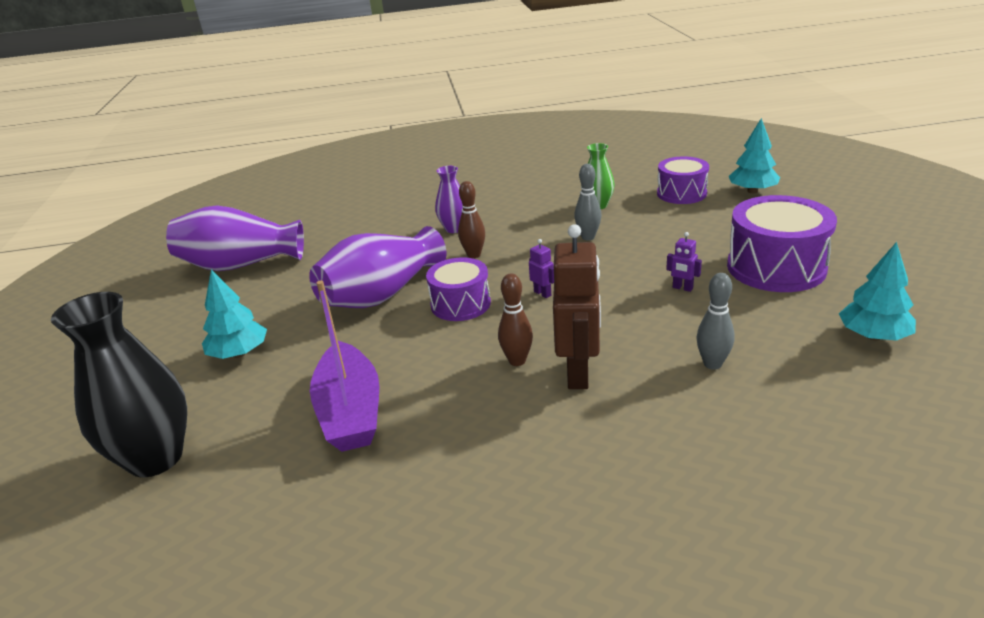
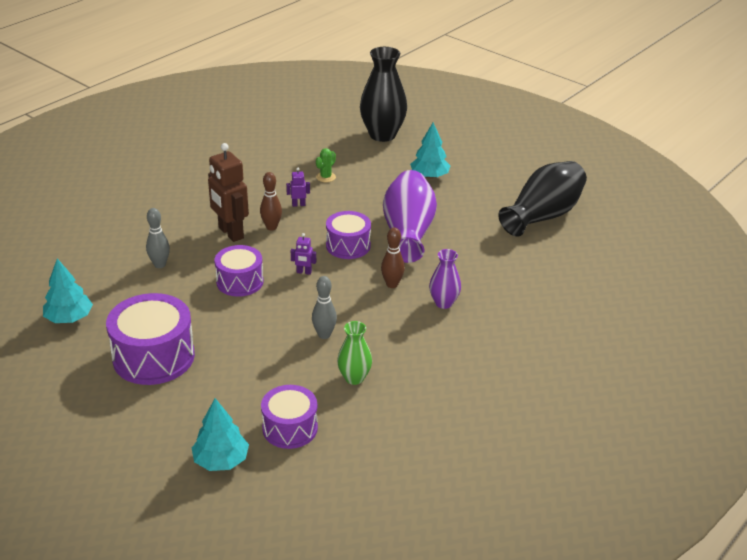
camera: 135 degrees right, 5 degrees up
purple vase [166,206,304,271] -> black vase [498,161,587,237]
purple boat [310,281,379,452] -> green cactus [316,148,336,182]
purple robot [666,232,702,292] -> purple robot moved to [286,168,310,207]
none -> purple drum [214,245,263,297]

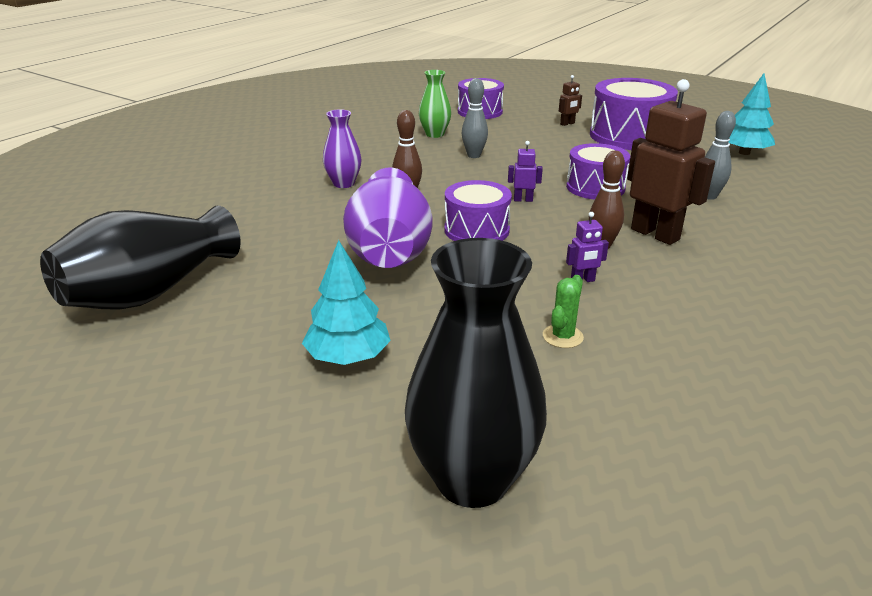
camera: 175 degrees right, 5 degrees down
turquoise tree [192,398,249,471] -> none
none -> brown robot [559,75,582,126]

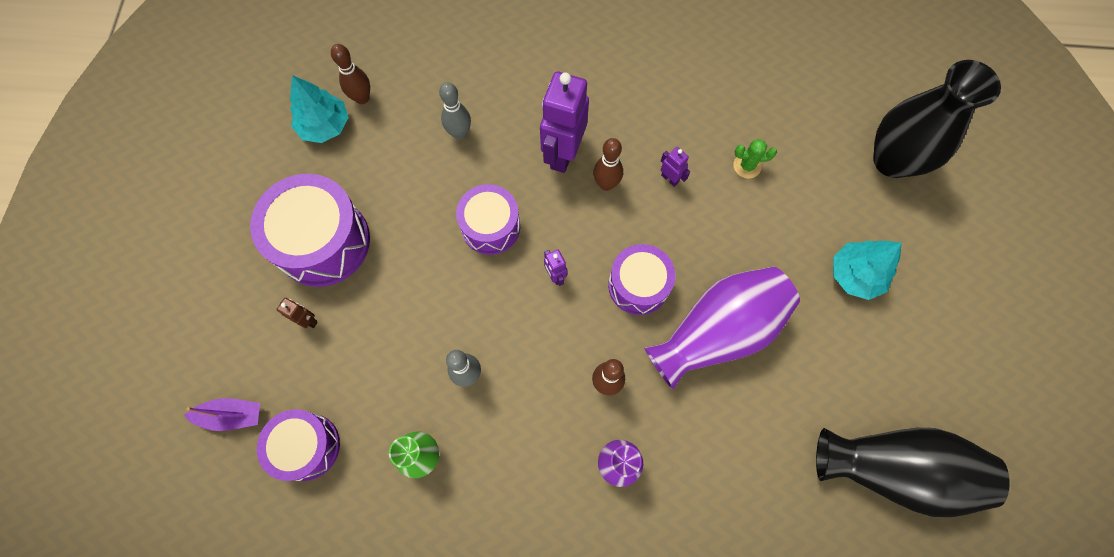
camera: 120 degrees left, 40 degrees up
brown robot [627,79,715,245] -> purple robot [540,72,589,173]
none -> purple boat [184,398,260,431]
none -> brown bowling pin [331,44,370,104]

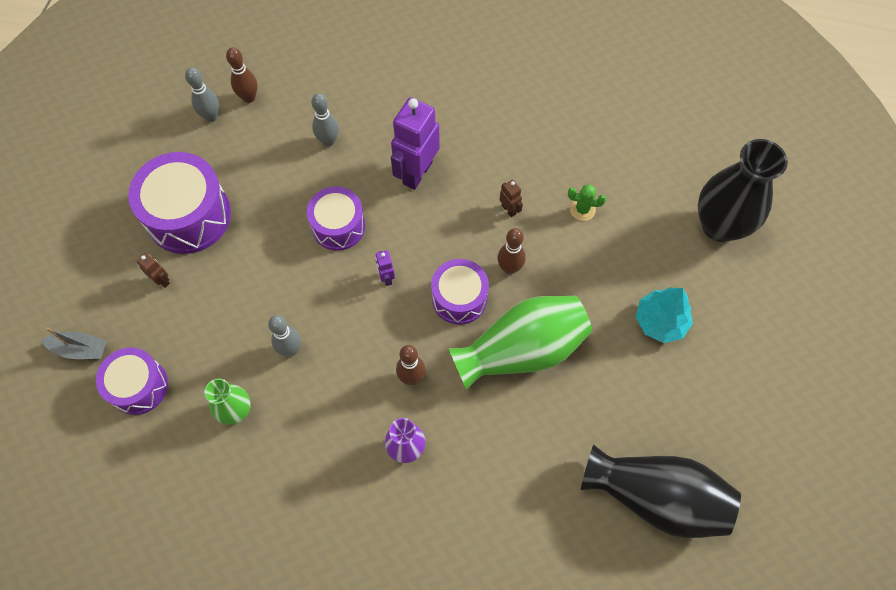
camera: 10 degrees right, 5 degrees down
purple boat [184,398,260,431] -> grey boat [41,327,107,359]
turquoise tree [290,75,349,143] -> grey bowling pin [185,67,219,122]
brown bowling pin [593,138,623,191] -> brown bowling pin moved to [498,228,526,274]
purple vase [644,266,800,390] -> green vase [448,296,592,390]
purple robot [661,147,690,187] -> brown robot [500,180,523,217]

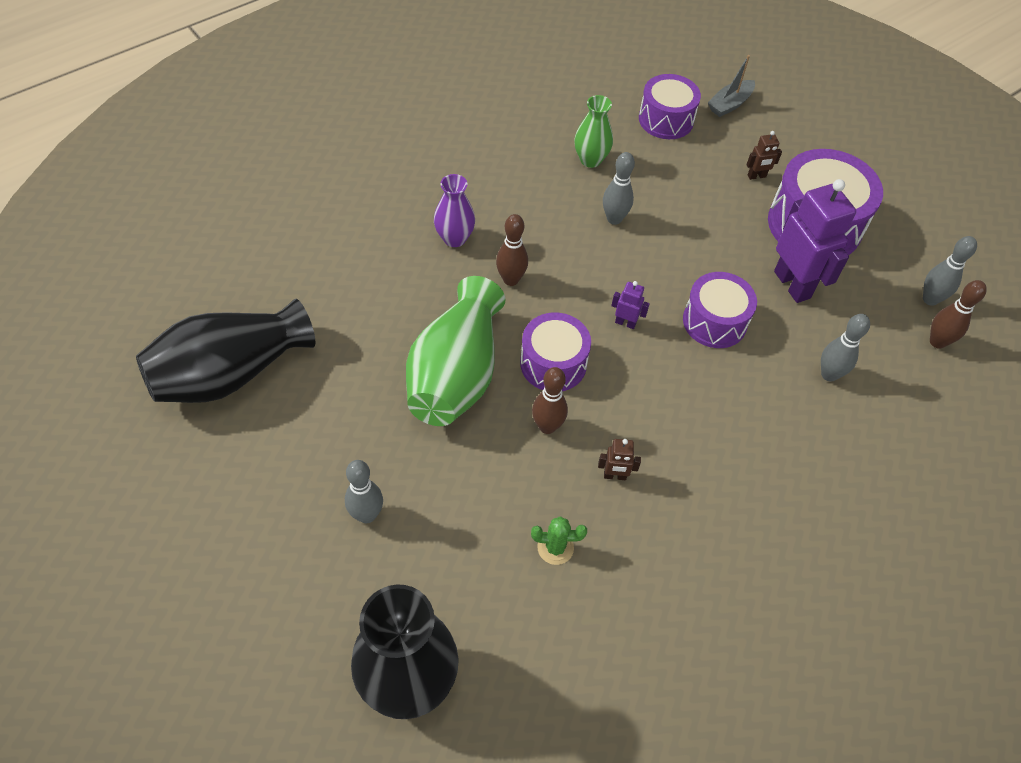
camera: 125 degrees right, 10 degrees down
purple robot [391,97,440,190] -> purple robot moved to [774,179,856,303]
green cactus [568,184,606,221] -> green cactus turned 45 degrees clockwise [531,516,587,565]
turquoise tree [636,288,693,343] -> grey bowling pin [345,460,383,523]

